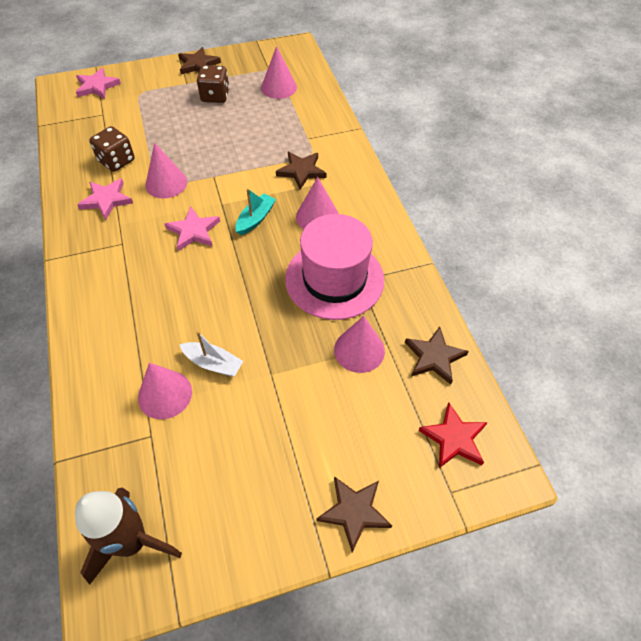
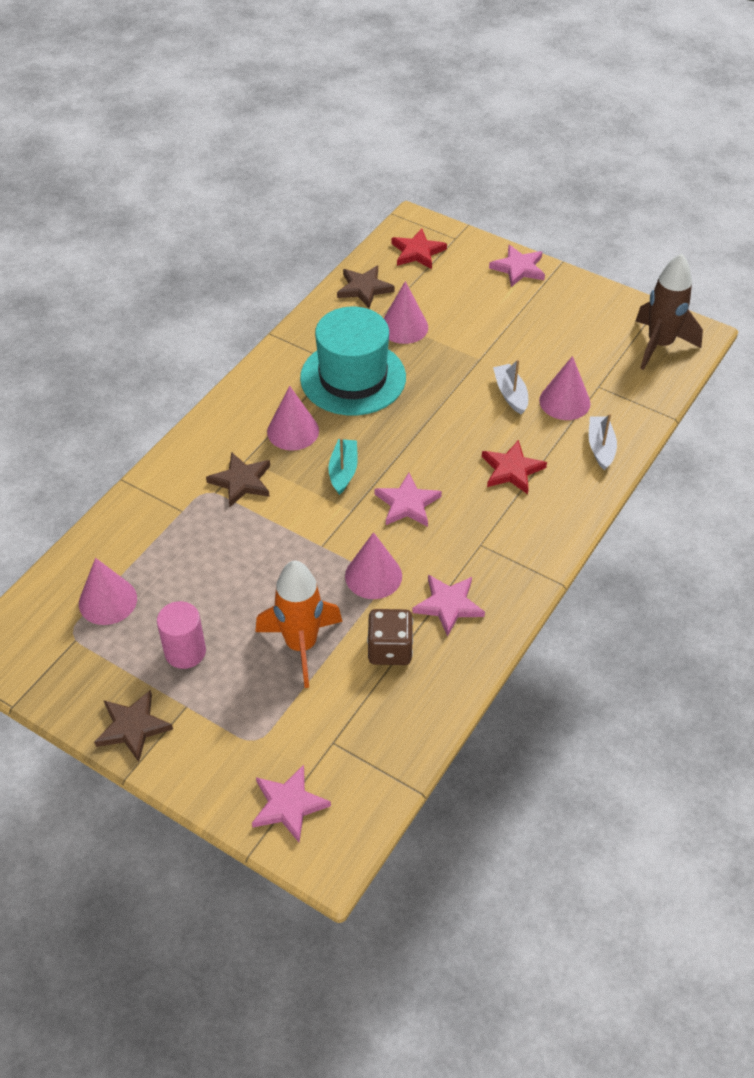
camera: 130 degrees left, 5 degrees down
brown dice [197,65,229,103] -> pink cylinder [157,601,206,669]
turquoise boat [235,188,276,235] -> turquoise boat turned 105 degrees clockwise [328,438,358,495]
pink hat [285,214,384,320] -> turquoise hat [300,307,406,416]
brown star [316,476,392,552] -> pink star [489,245,545,287]
none -> orange rocket [255,560,342,688]
none -> red star [482,440,547,494]
none -> white boat [589,414,617,471]

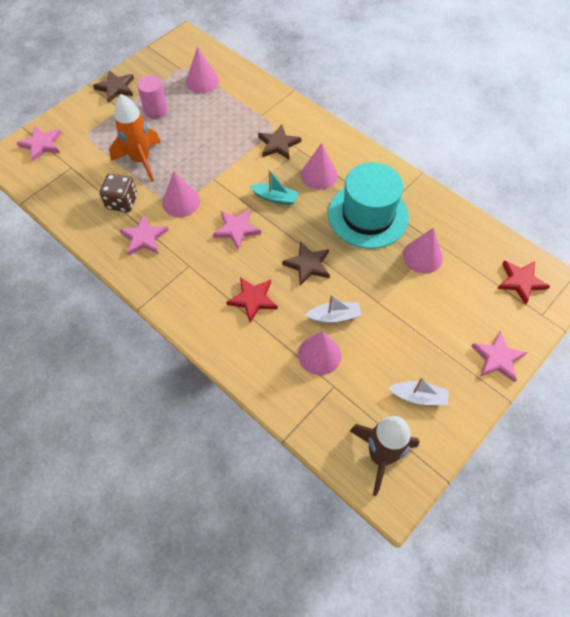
camera: 100 degrees right, 10 degrees up
brown star [337,266,395,308] -> brown star moved to [282,241,330,286]
white boat [589,414,617,471] -> white boat moved to [389,377,449,405]

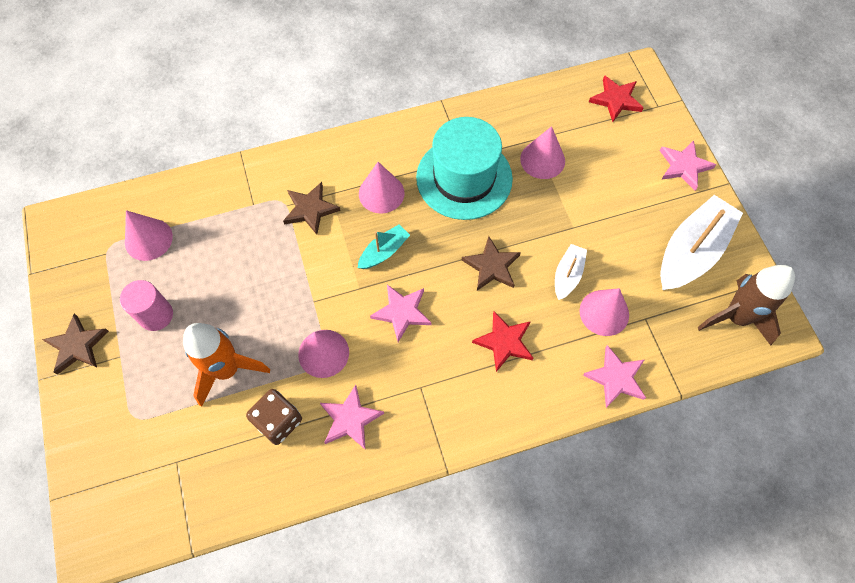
camera: 60 degrees left, 5 degrees up
pink star [17,126,62,162] -> pink star moved to [583,345,646,408]
white boat [389,377,449,405] -> white boat [660,195,743,290], size x1.96

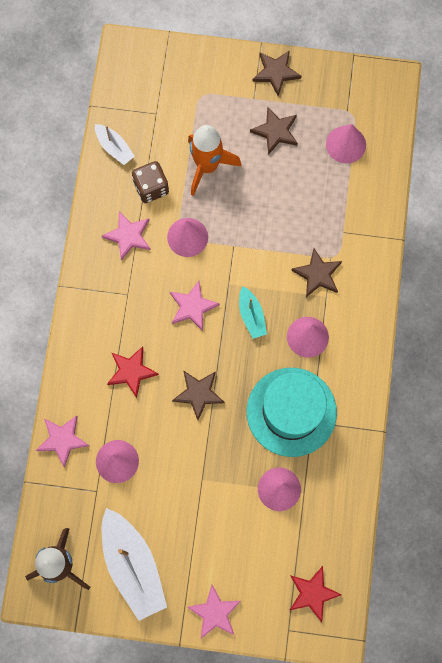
camera: 115 degrees right, 10 degrees up
pink cylinder [120,280,173,331] -> brown star [250,106,298,155]
white boat [555,244,587,300] -> white boat moved to [95,124,135,165]

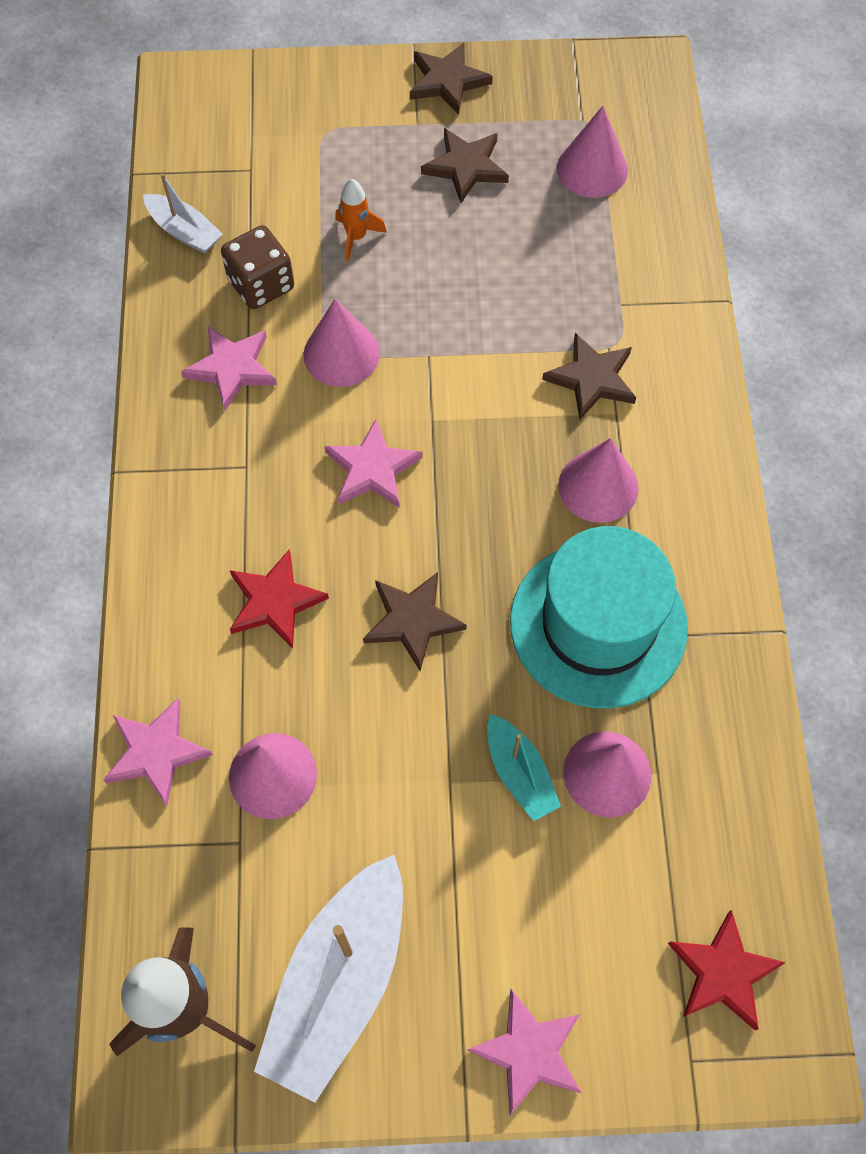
camera: 10 degrees left, 10 degrees down
white boat [102,508,167,621] -> white boat turned 60 degrees clockwise [254,854,403,1102]
orange rocket [188,125,241,196] -> orange rocket [335,179,387,262], size x0.50
turquoise boat [239,286,267,339] -> turquoise boat moved to [487,714,561,821]

